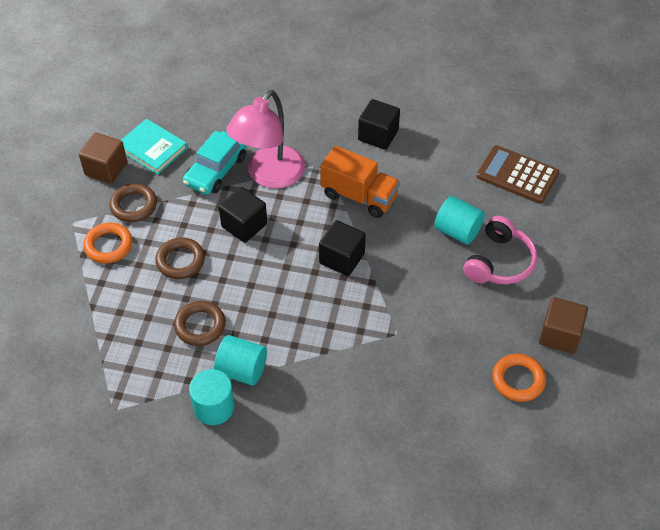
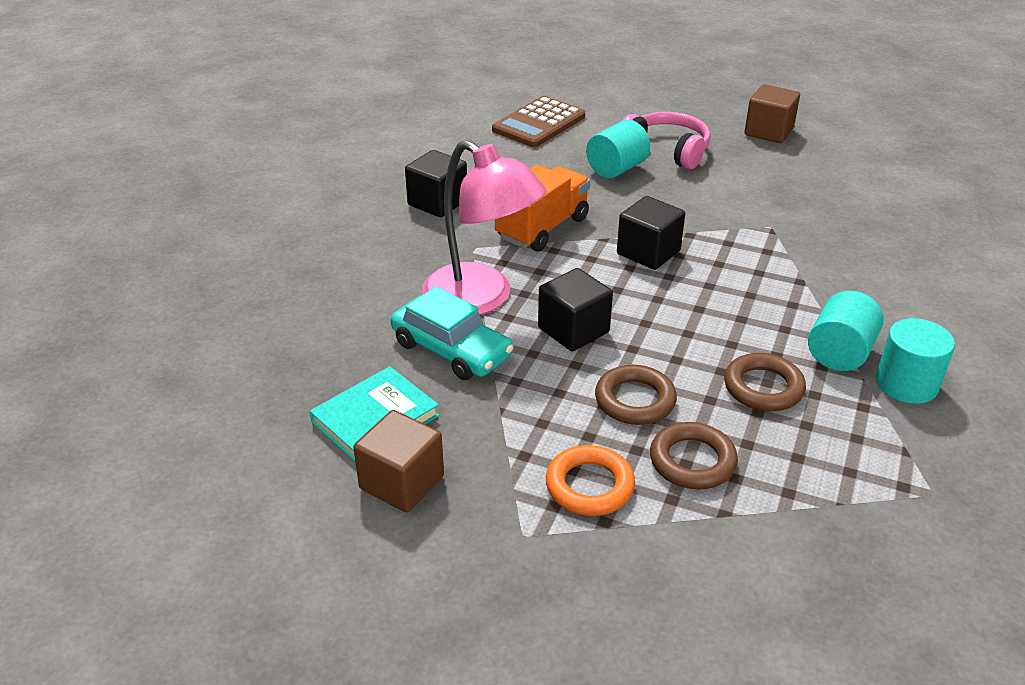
camera: 80 degrees left, 15 degrees down
brown ring [109,183,157,222] -> brown ring moved to [650,422,738,490]
orange ring [492,354,546,402] -> none

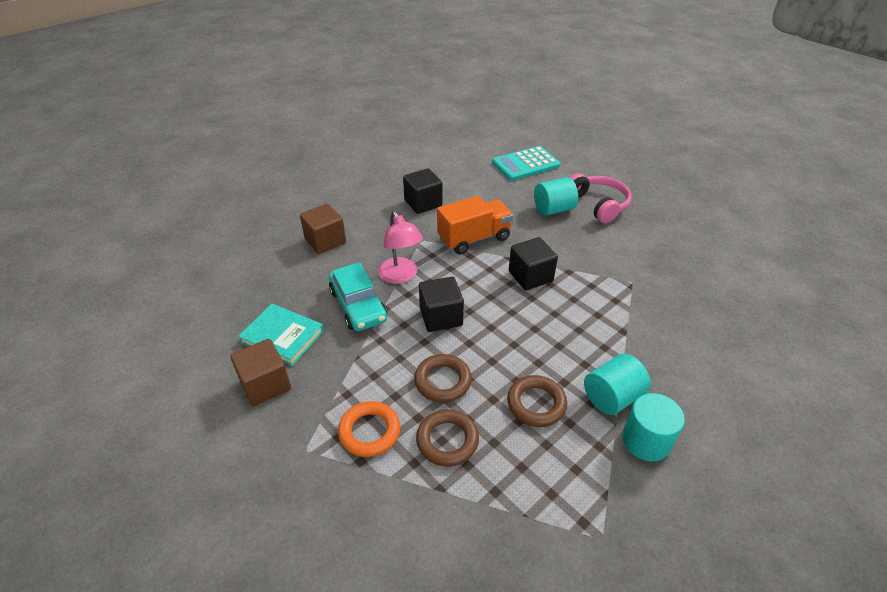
camera: 25 degrees right, 5 degrees up
turquoise book [310,366,439,461] -> turquoise book turned 45 degrees clockwise [238,304,324,366]
pink lamp [422,140,546,315] -> pink lamp [378,211,423,284], size x0.66
brown calculator [492,96,585,147] -> turquoise calculator [492,146,560,181]
brown cube [744,84,800,143] -> brown cube moved to [300,204,346,254]

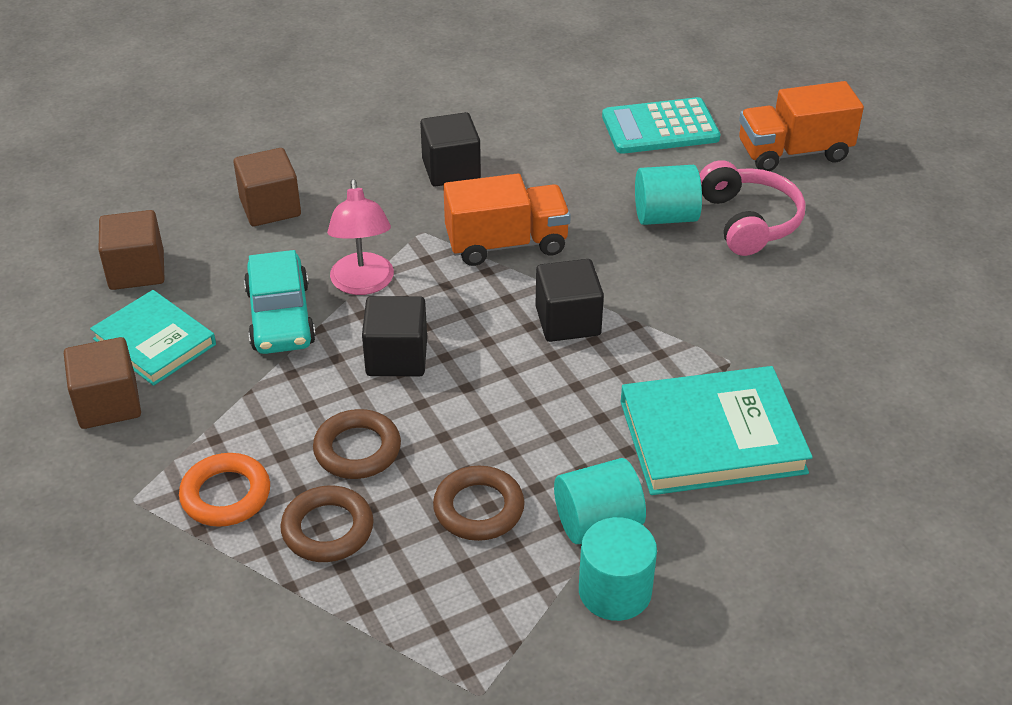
camera: 15 degrees right, 0 degrees up
none -> brown cube [98,210,165,290]
none -> turquoise book [621,366,813,495]
none -> orange truck [739,81,864,171]

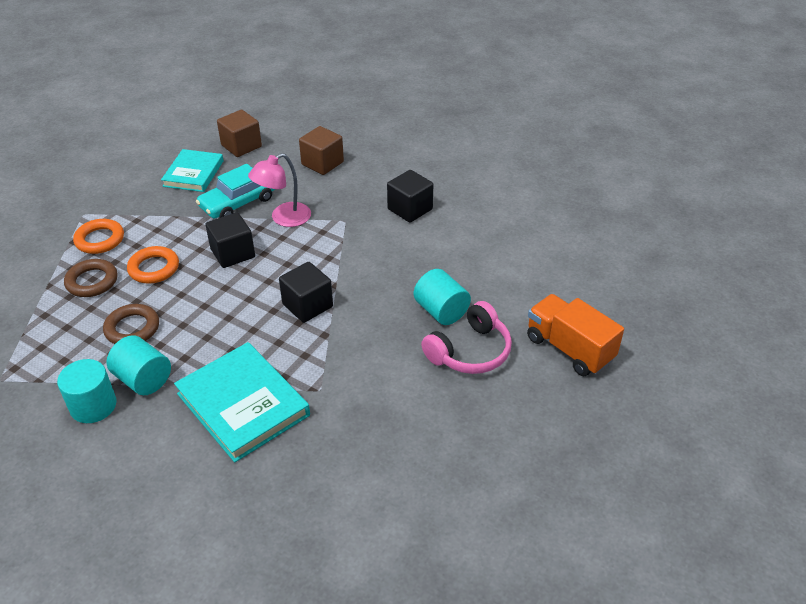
camera: 60 degrees right, 0 degrees up
brown cube [64,337,141,429] -> none
brown ring [313,409,401,479] -> orange ring [127,246,179,284]
orange truck [443,174,571,266] -> none
turquoise calculator [602,97,720,154] -> none

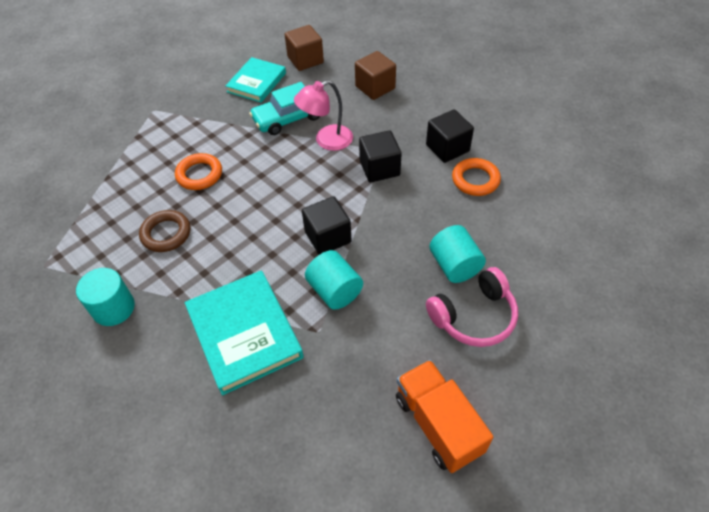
camera: 15 degrees right, 10 degrees up
brown ring [64,259,118,297] -> none
orange ring [73,219,124,254] -> orange ring moved to [452,158,501,196]
turquoise cylinder [106,335,171,395] -> turquoise cylinder moved to [305,250,363,310]
black cube [205,212,255,268] -> black cube moved to [359,130,402,182]
orange truck [527,294,624,376] -> orange truck moved to [396,360,493,473]

